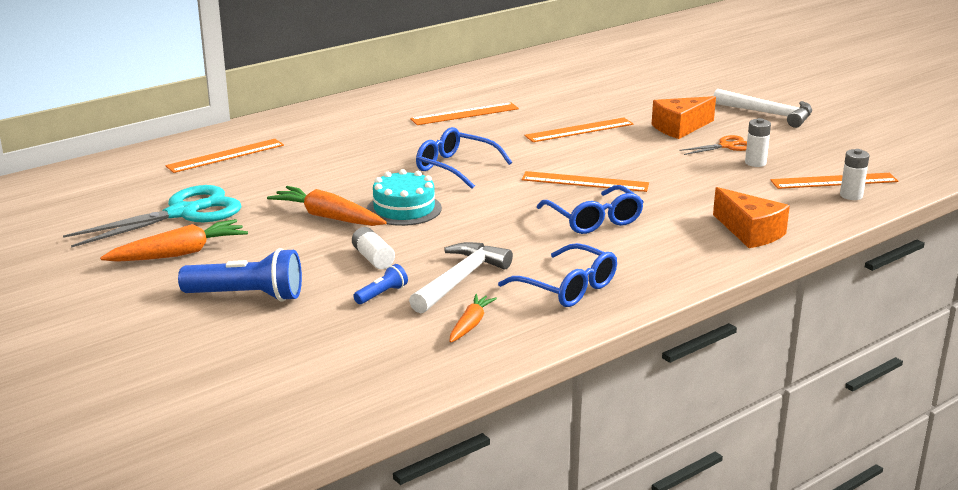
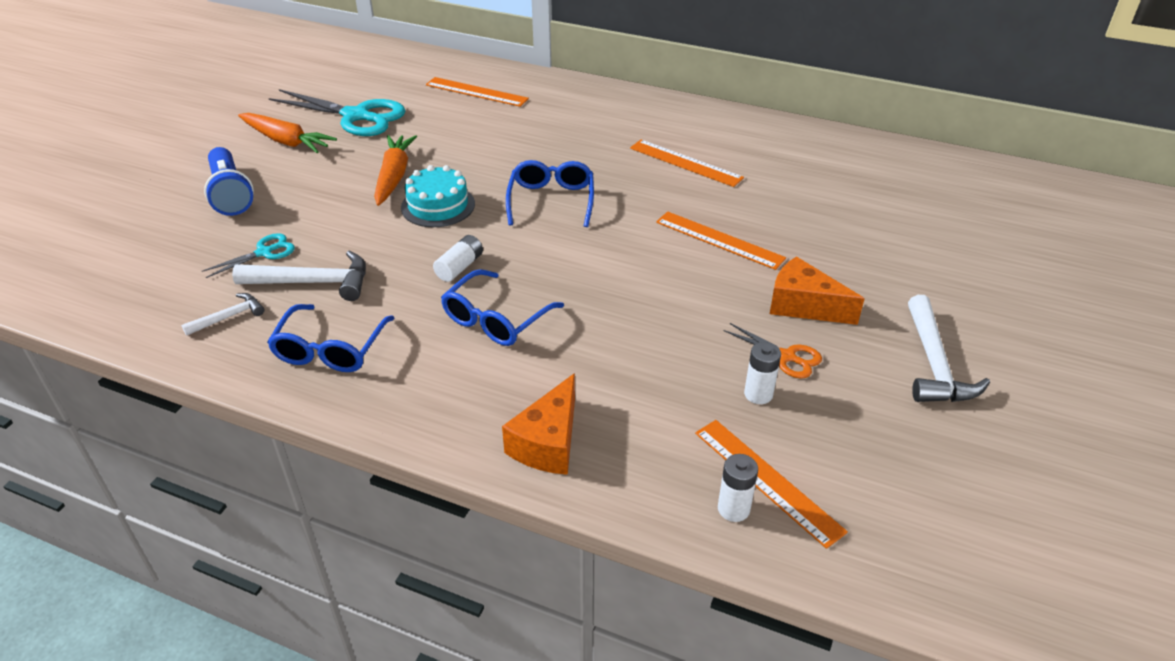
camera: 60 degrees right, 15 degrees up
white battery [352,227,395,269] -> white battery moved to [433,235,483,282]
blue flashlight [353,264,408,304] -> turquoise scissors [202,233,295,278]
orange carrot [450,294,497,343] -> white hammer [181,293,264,336]
orange ruler [522,171,649,192] -> none

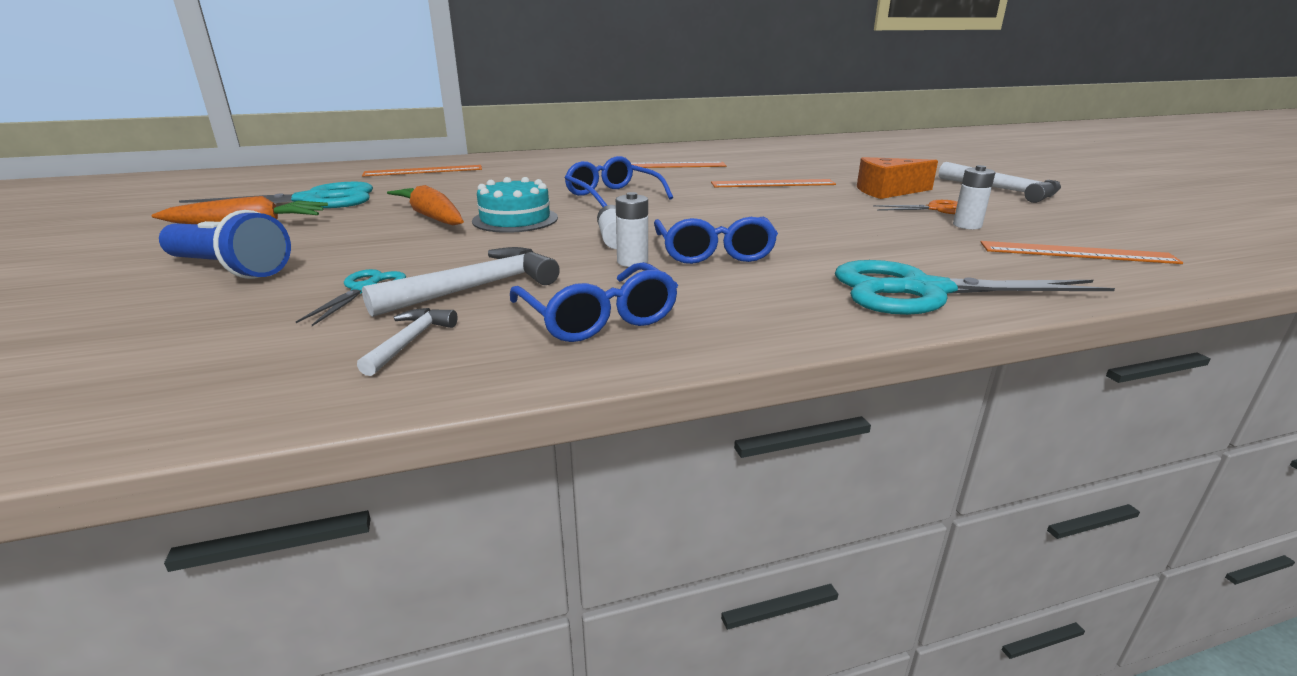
camera: 40 degrees left, 15 degrees down
orange cheese [502,373,575,475] -> turquoise scissors [835,260,1115,315]
white battery [718,454,758,522] -> white battery moved to [616,192,648,267]

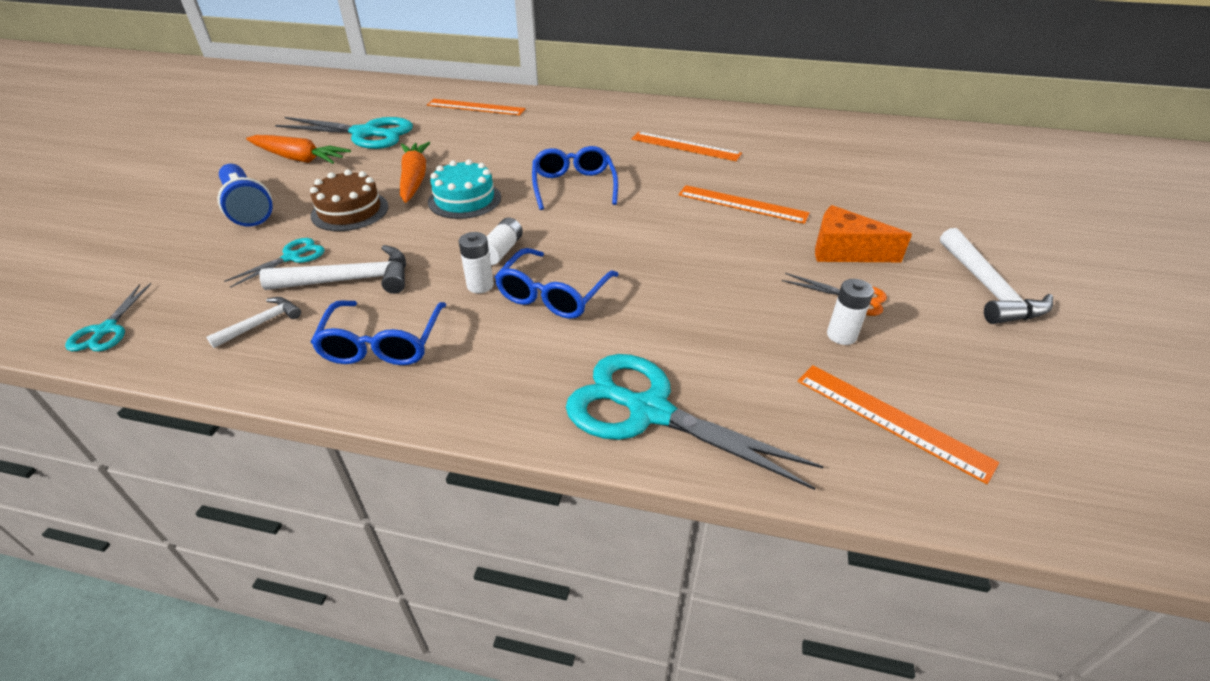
camera: 30 degrees right, 15 degrees up
none -> turquoise scissors [65,283,151,351]
none -> brown cake [310,170,388,231]

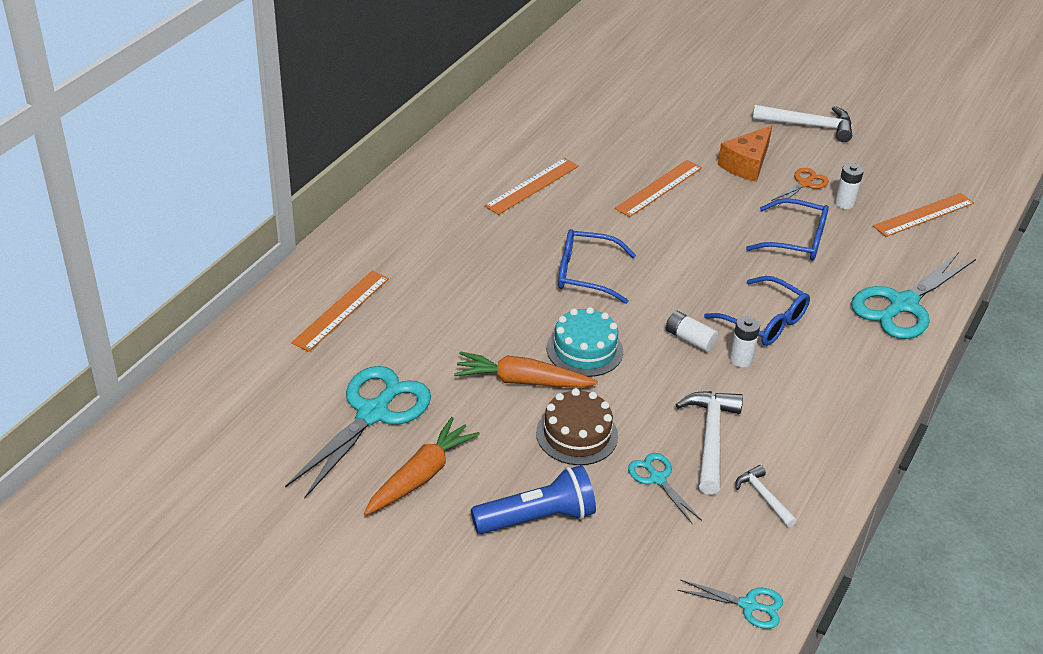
camera: 75 degrees left, 0 degrees up
blue glasses [311,300,446,365] -> blue glasses moved to [746,198,829,260]

